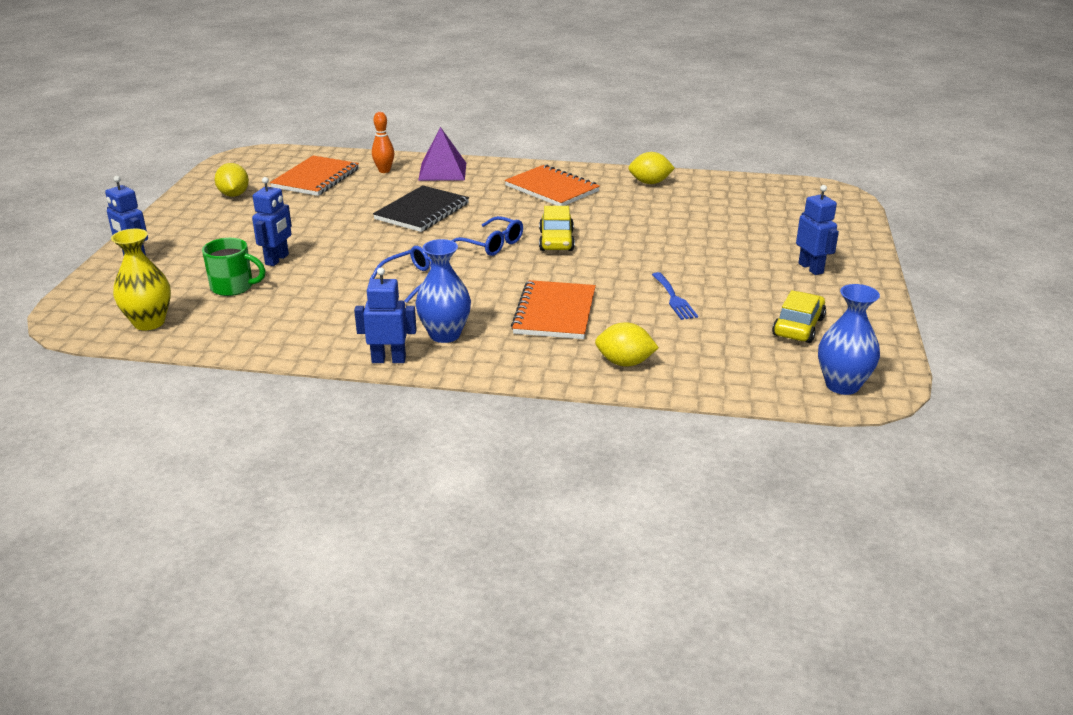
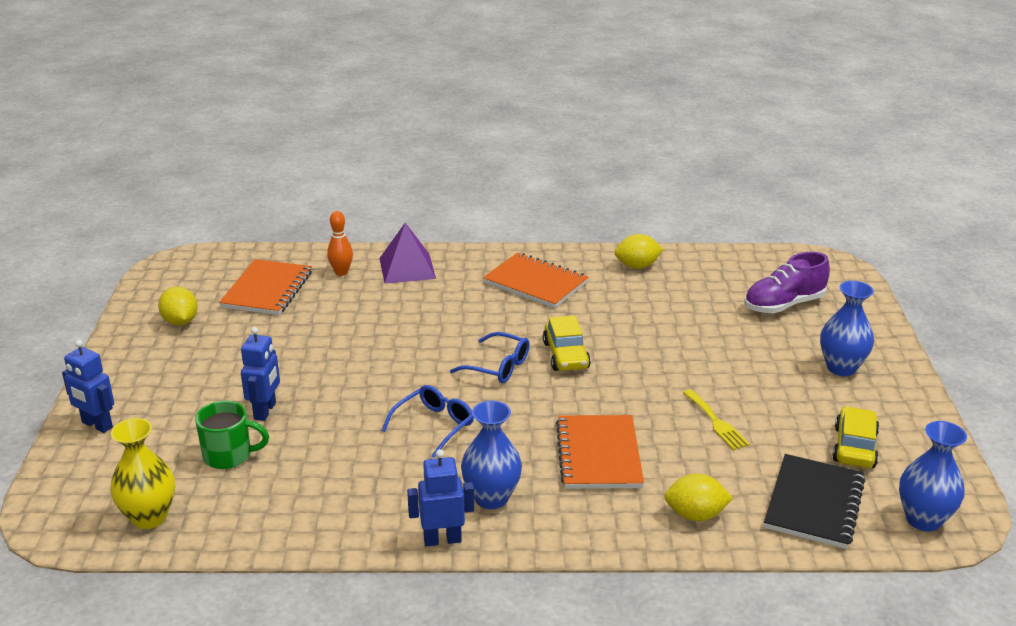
camera: 10 degrees left, 0 degrees up
black notebook [373,185,469,232] -> black notebook moved to [764,454,865,549]
blue fork [652,272,698,320] -> yellow fork [683,389,750,450]
blue robot [796,185,839,275] -> blue vase [820,281,874,376]
none -> purple shoe [744,252,830,313]

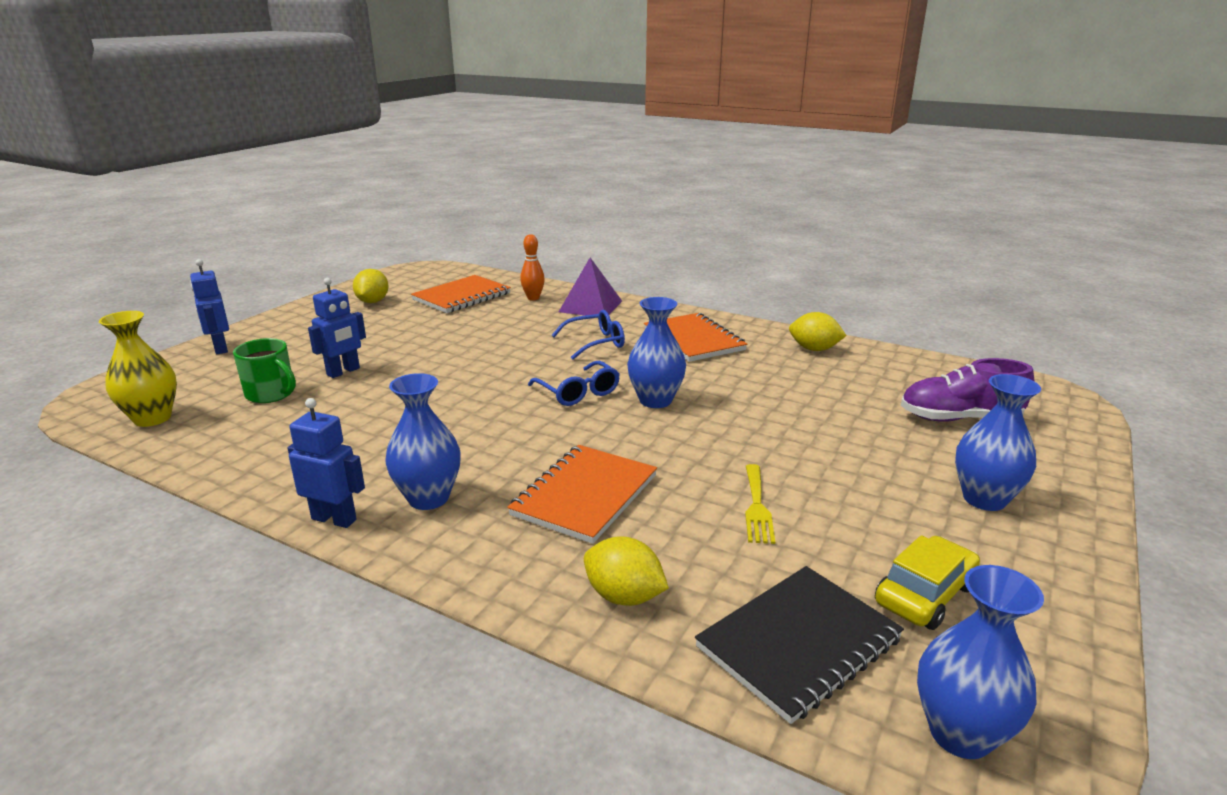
camera: 30 degrees right, 5 degrees down
blue glasses [382,385,474,458] -> blue glasses moved to [552,310,625,359]
yellow car [543,316,591,371] -> blue vase [627,297,686,408]

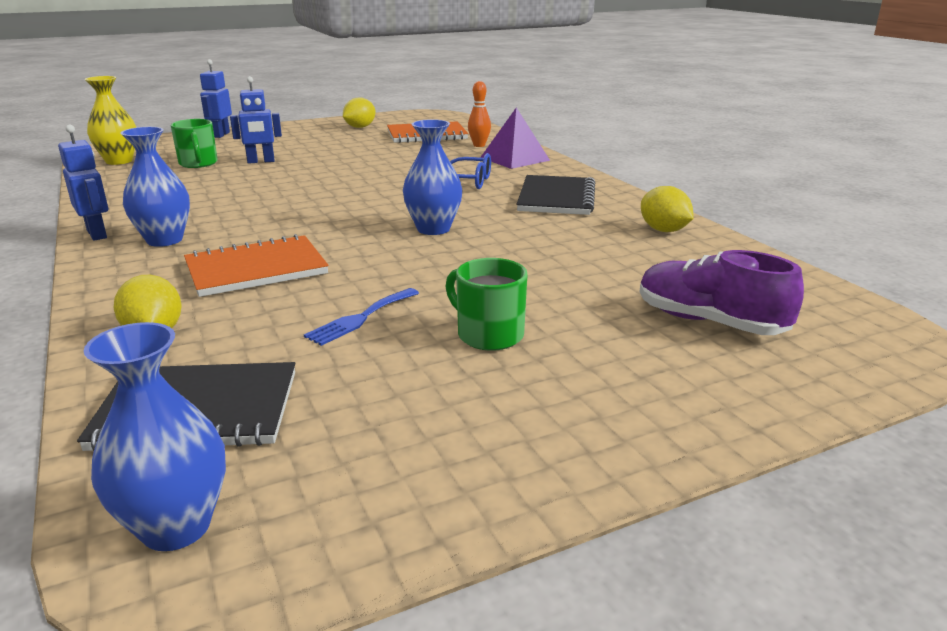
camera: 35 degrees right, 0 degrees up
blue glasses [528,361,620,406] -> none
orange notebook [644,313,747,362] -> black notebook [516,175,595,215]
yellow fork [745,464,775,544] -> blue fork [304,288,419,346]
yellow car [875,535,980,630] -> none
blue vase [955,374,1041,511] -> none
none -> green mug [445,258,528,351]

